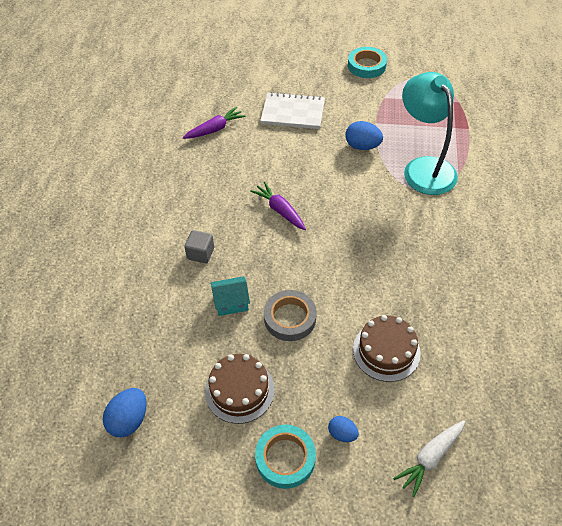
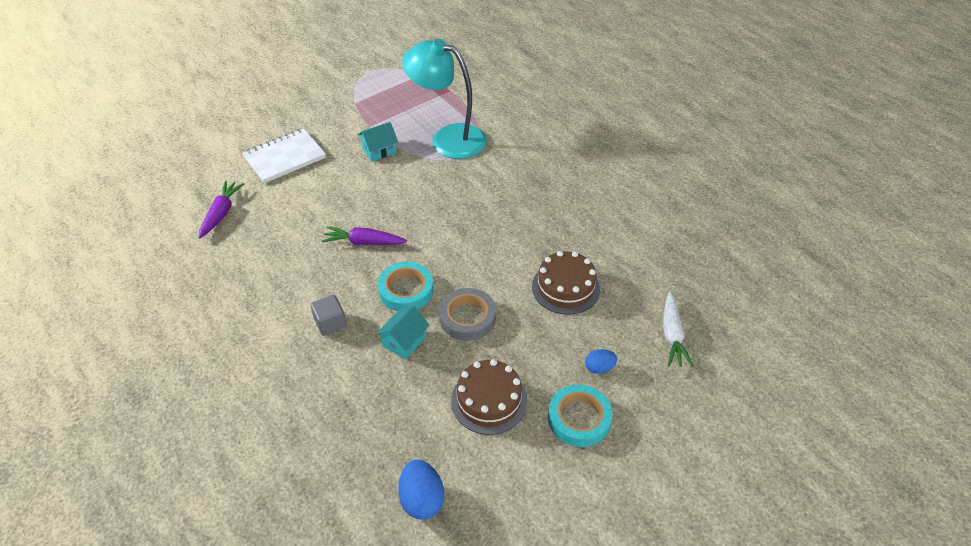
camera: 45 degrees left, 5 degrees down
blue egg [345,121,383,150] -> turquoise house [358,122,398,162]
turquoise tape [348,47,387,78] -> turquoise tape moved to [377,262,434,311]

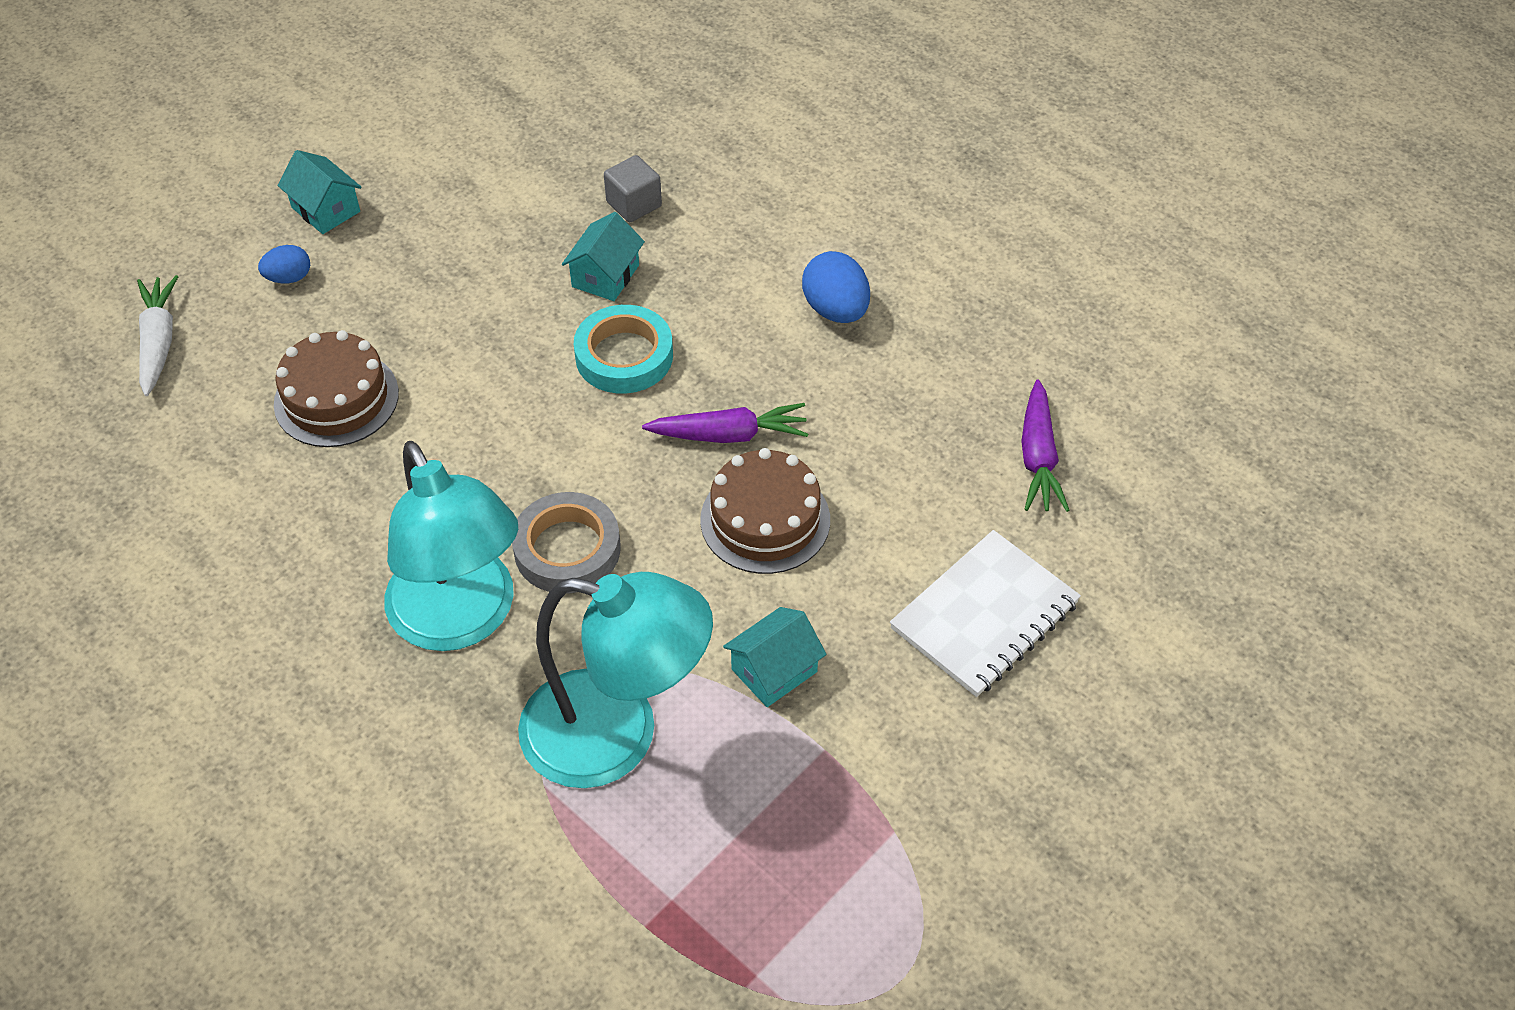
camera: 170 degrees right, 5 degrees up
grey cube [310,295,347,336] -> grey cube moved to [604,155,662,222]
blue egg [398,459,444,520] -> blue egg moved to [802,251,870,323]
grey tape [439,288,496,341] -> grey tape moved to [512,492,621,593]
brown cake [451,359,527,435] -> brown cake moved to [700,448,830,574]
turquoise tape [548,384,613,447] -> turquoise house [277,150,362,234]
none -> turquoise lamp [384,441,518,651]

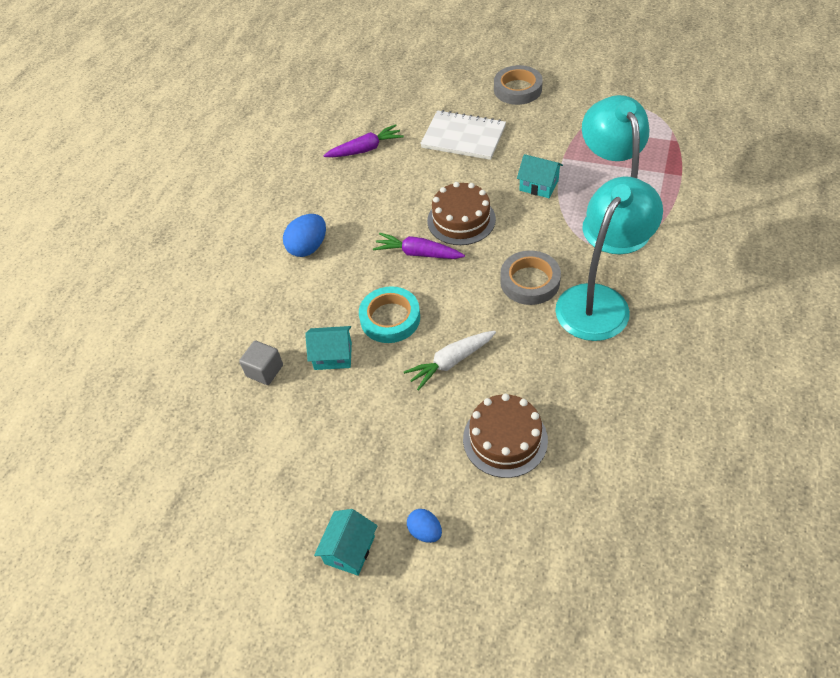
camera: 110 degrees left, 0 degrees up
white carrot [137,275,179,396] -> white carrot moved to [404,331,496,391]
purple carrot [642,403,808,443] -> purple carrot turned 45 degrees counterclockwise [373,233,465,259]
none -> grey tape [494,65,543,105]

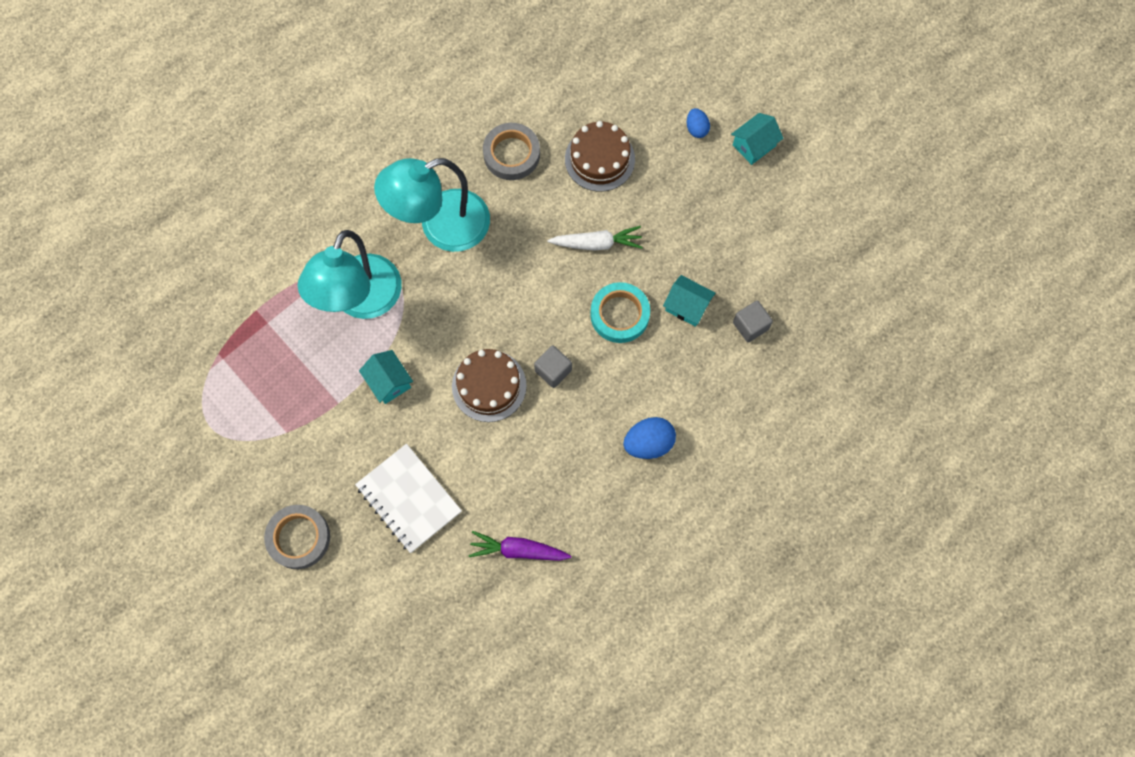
camera: 155 degrees left, 20 degrees up
purple carrot [373,233,465,259] -> grey cube [534,345,572,388]
grey tape [500,250,561,305] -> grey tape moved to [483,123,540,180]

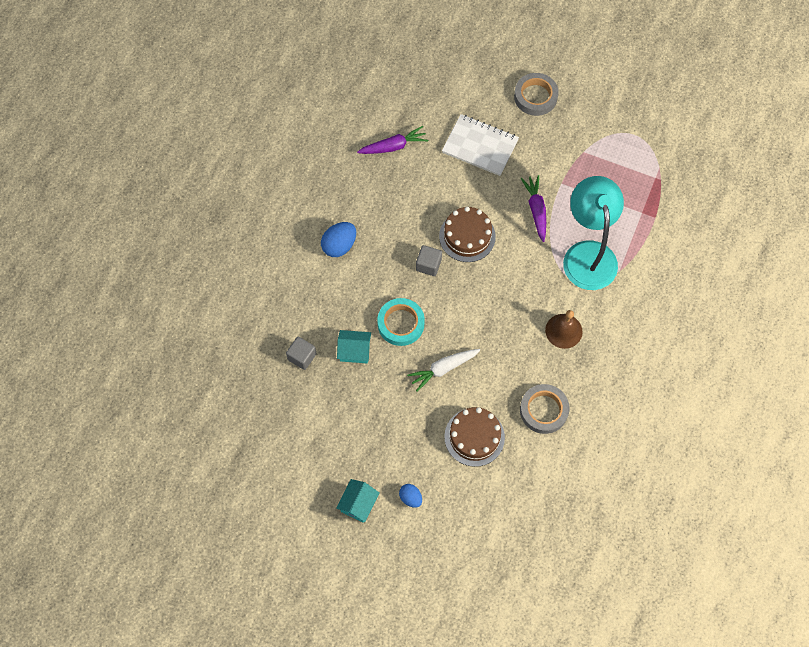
camera: 155 degrees right, 5 degrees down
turquoise house [359,350,413,404] -> purple carrot [521,175,546,242]
turquoise lamp [374,158,490,252] -> brown bell [545,310,583,349]

